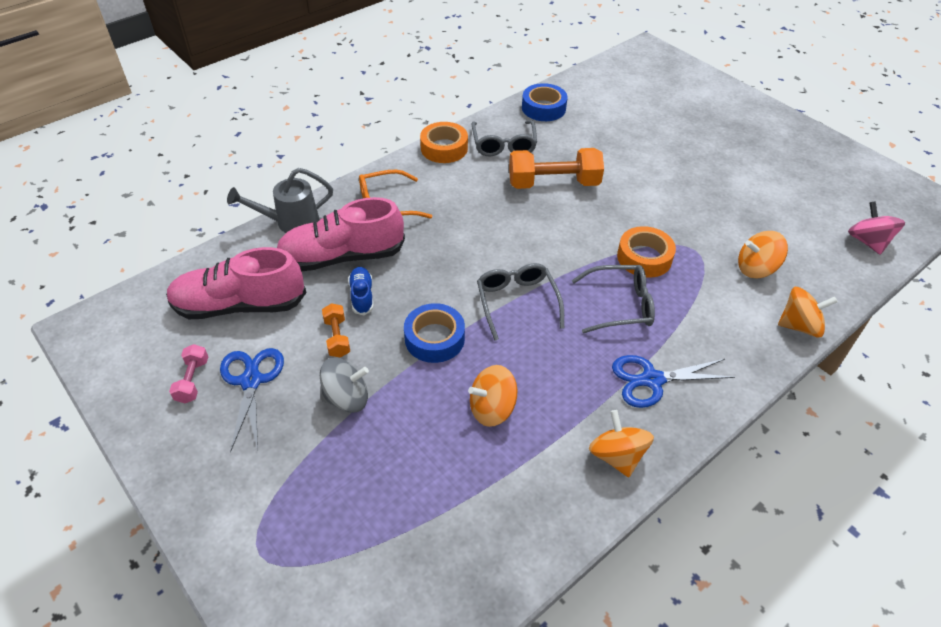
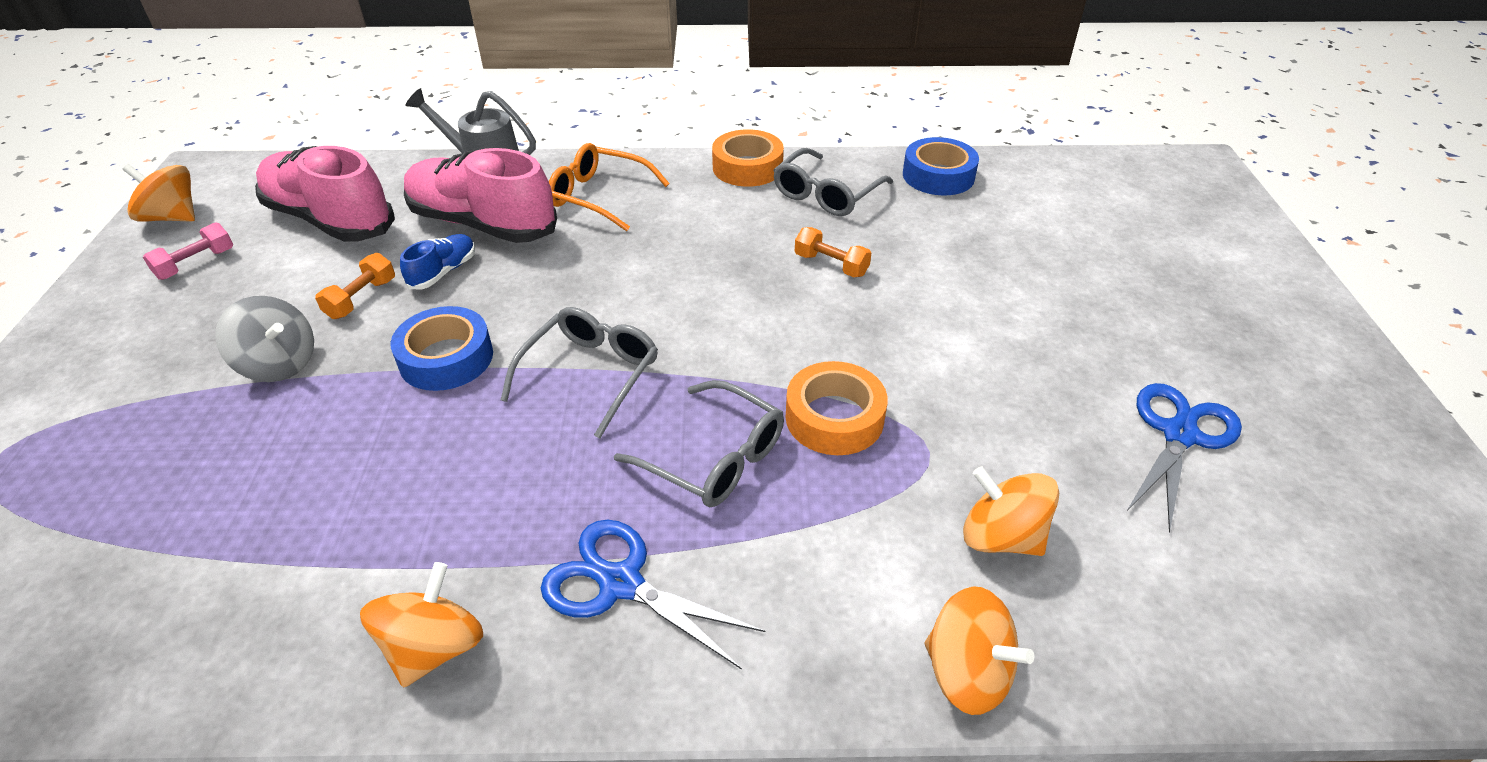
camera: 40 degrees right, 5 degrees down
blue scissors [220,348,284,453] -> blue scissors moved to [1126,383,1242,532]
orange spinning top [468,365,517,427] -> orange spinning top moved to [122,164,195,222]
orange dumbbell [509,148,604,189] -> orange dumbbell [795,227,871,277], size x0.50
pink spinning top [848,201,905,255] -> none

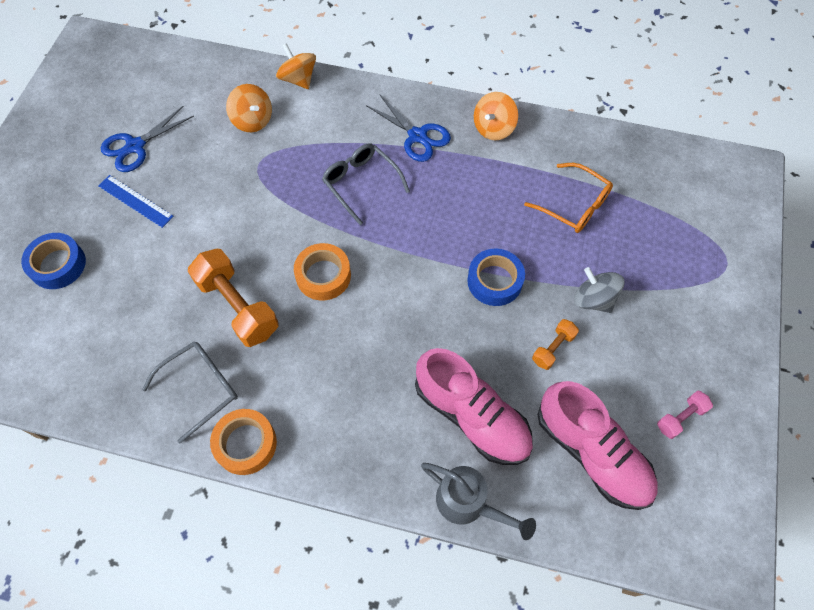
camera: 165 degrees left, 20 degrees up
orange spinning top [122,164,195,222] -> none
blue shoe [400,234,475,289] -> none
grey glasses [501,307,658,438] -> none
orange glasses [549,143,670,231] -> orange glasses moved to [524,163,613,233]
orange tape [786,361,888,455] -> orange tape moved to [294,243,351,301]
orange dumbbell [795,227,871,277] -> orange dumbbell [188,249,278,347], size x1.99
blue tape [903,137,979,195] -> blue tape moved to [21,233,86,289]
none -> blue ruler [98,175,174,228]

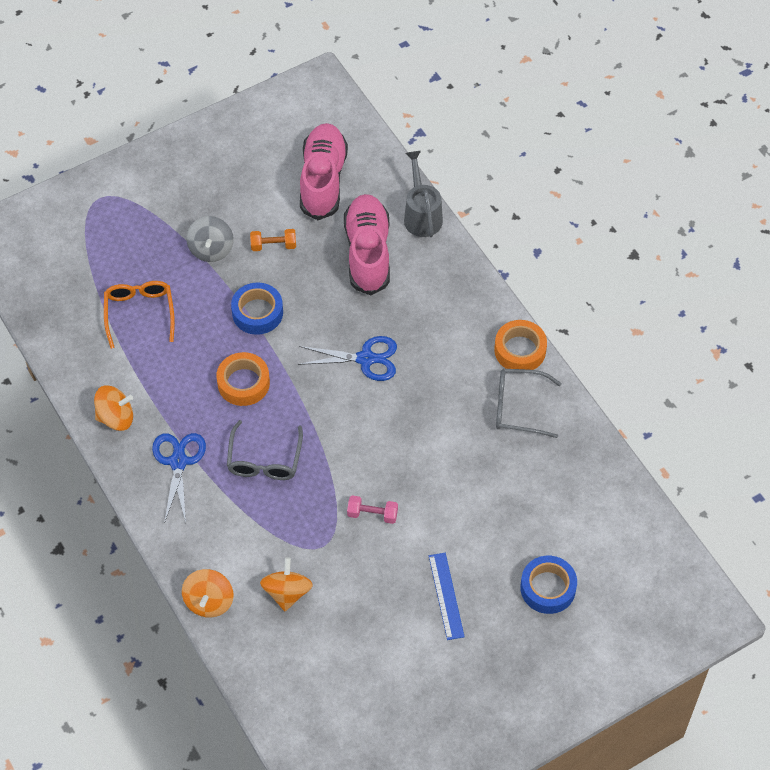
camera: 135 degrees left, 5 degrees down
blue scissors [101,106,194,172] -> blue scissors moved to [298,336,397,381]
orange dumbbell [188,249,278,347] -> none
orange tape [294,243,351,301] -> orange tape moved to [217,352,270,406]
pink dumbbell [657,391,713,439] -> pink dumbbell moved to [347,495,398,524]

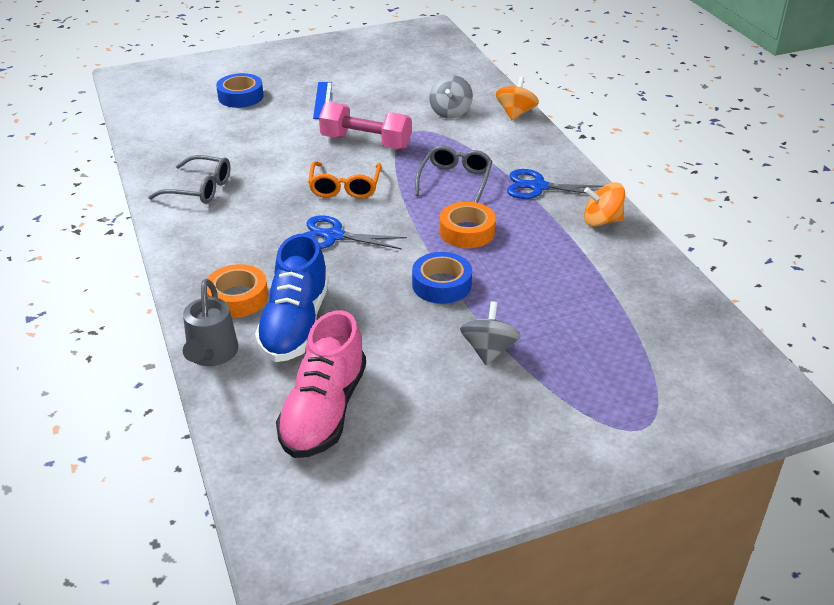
camera: 170 degrees left, 20 degrees down
orange glasses [104,281,175,349] -> orange glasses moved to [308,161,381,199]
blue scissors [152,433,206,523] -> blue scissors turned 90 degrees clockwise [507,169,603,199]
orange dumbbell [250,229,296,251] -> none
orange spinning top [260,557,313,611] -> grey spinning top [429,75,473,119]
pink shoe [344,194,390,295] -> blue shoe [255,233,329,362]
pink dumbbell [347,495,398,524] -> pink dumbbell [319,102,412,149], size x1.99
orange tape [494,320,547,370] -> orange tape moved to [207,264,268,318]

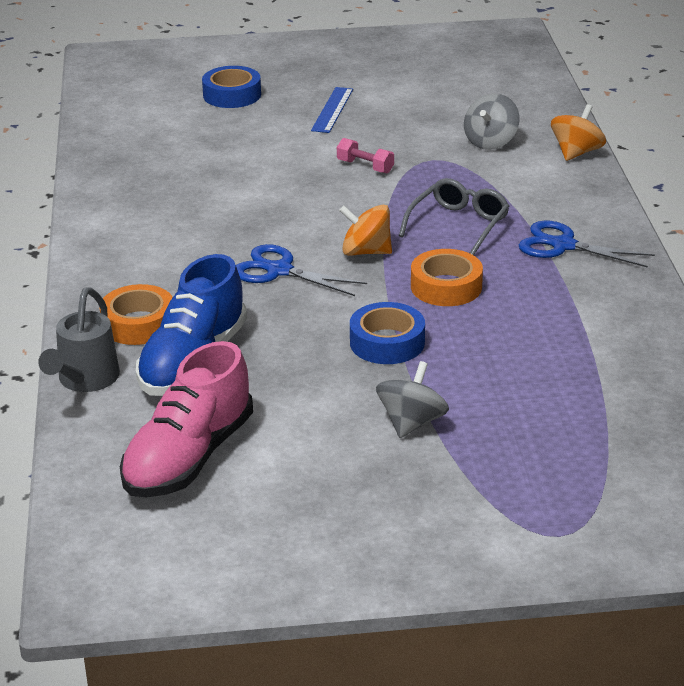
camera: 15 degrees right, 5 degrees down
grey glasses [148,155,230,204] -> none
orange glasses [308,161,381,199] -> none
pink dumbbell [319,102,412,149] -> pink dumbbell [337,138,394,173], size x0.50
orange spinning top [584,182,625,227] -> orange spinning top moved to [339,205,392,256]

